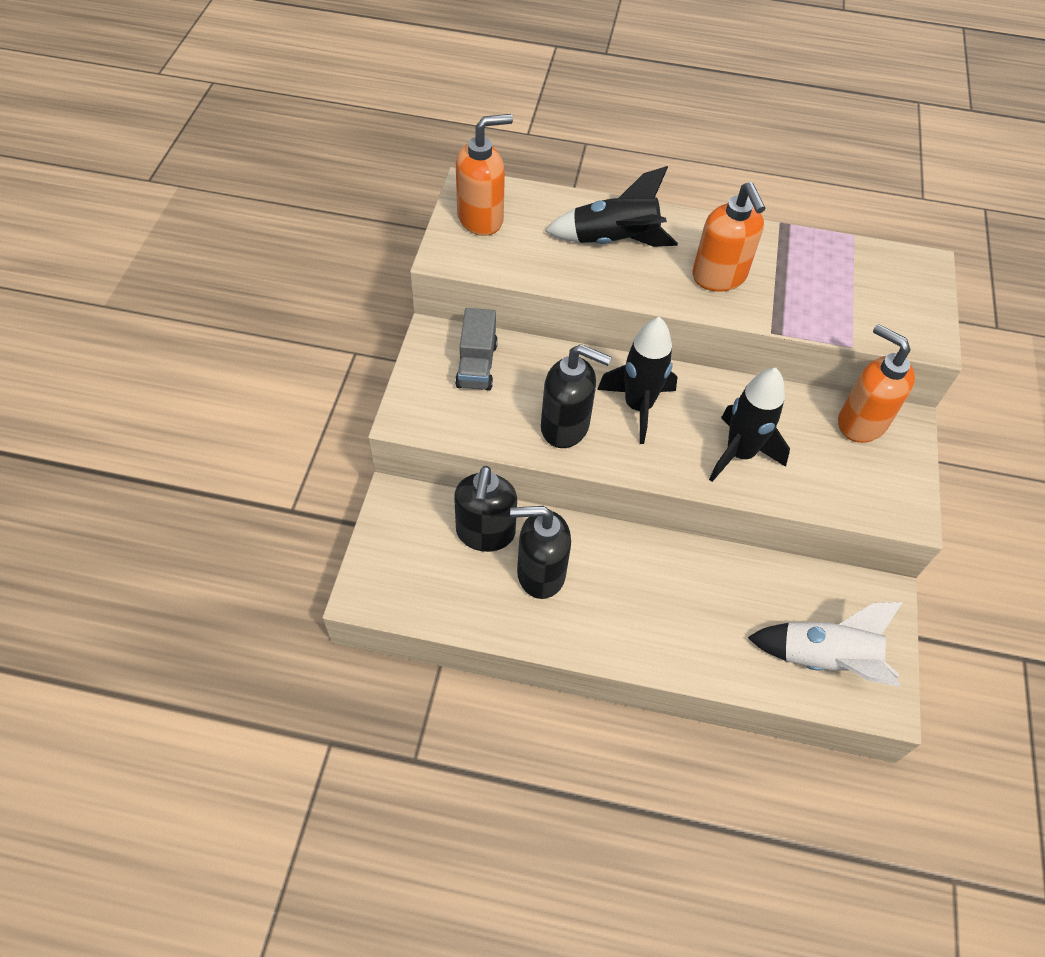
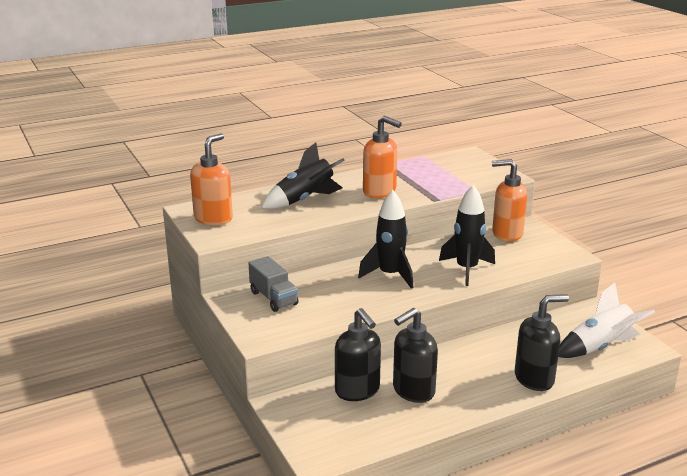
camera: 35 degrees left, 30 degrees down
black soap dispenser [541,344,611,448] -> black soap dispenser moved to [515,294,569,391]

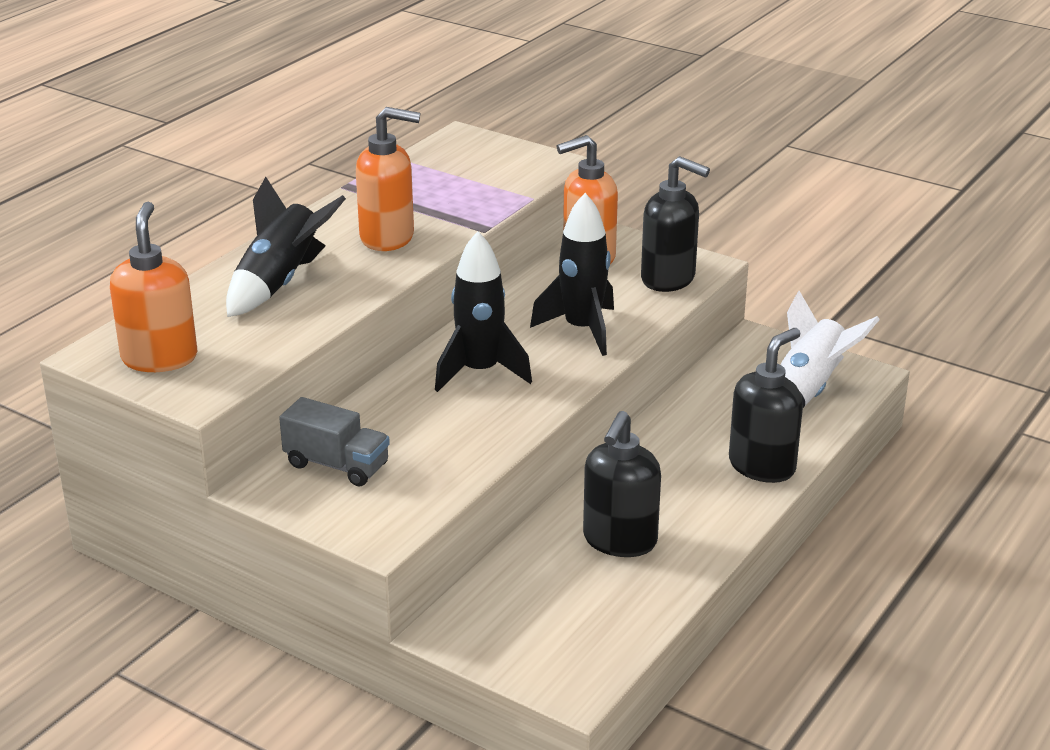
camera: 30 degrees left, 5 degrees up
black soap dispenser [335,308,381,401] -> black soap dispenser moved to [641,156,710,292]

